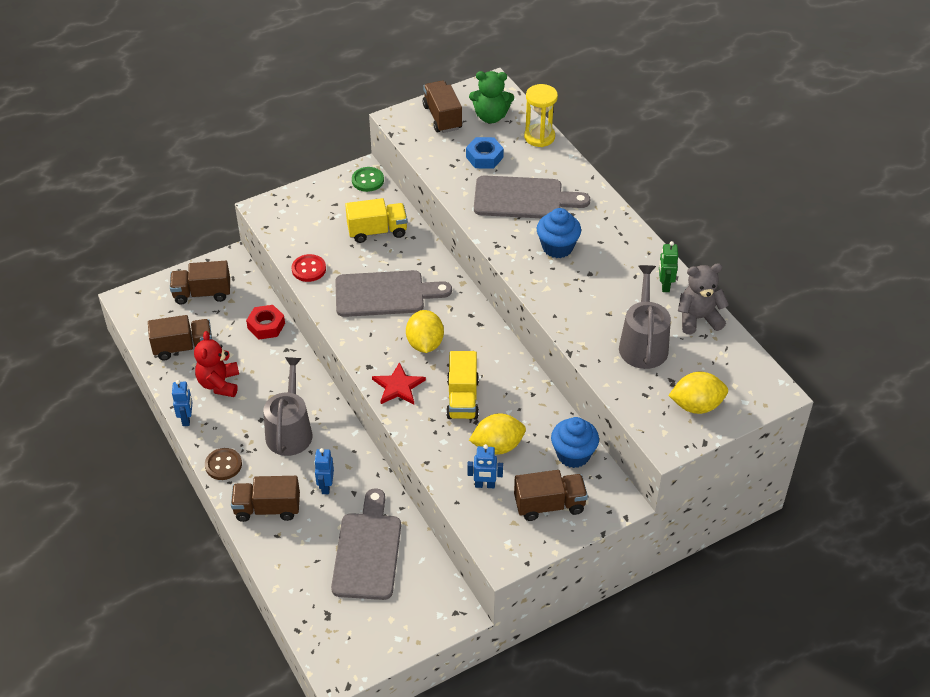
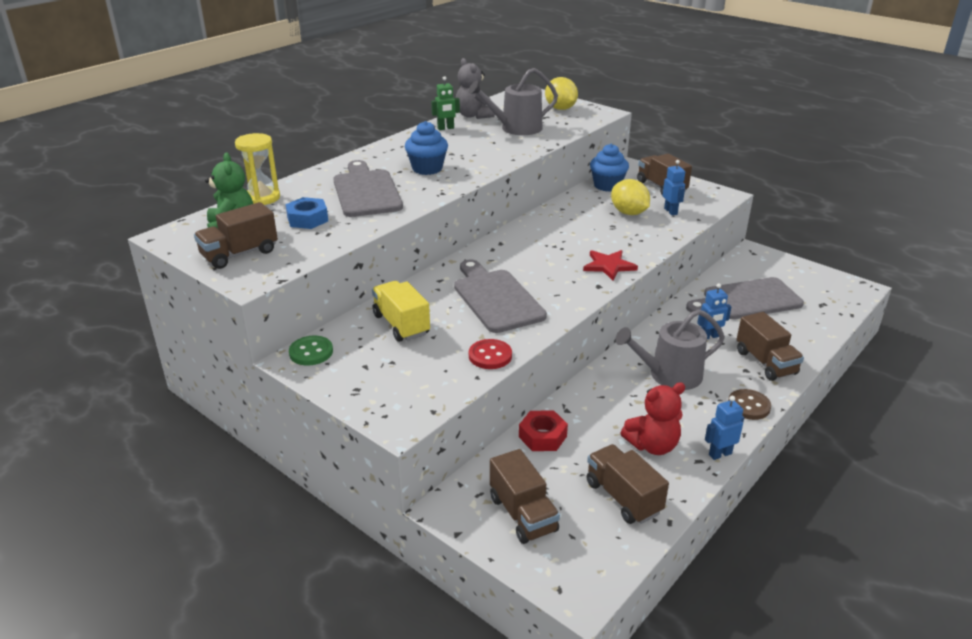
camera: 110 degrees left, 15 degrees down
yellow lemon [406,310,444,353] -> none
yellow truck [446,351,479,419] -> none

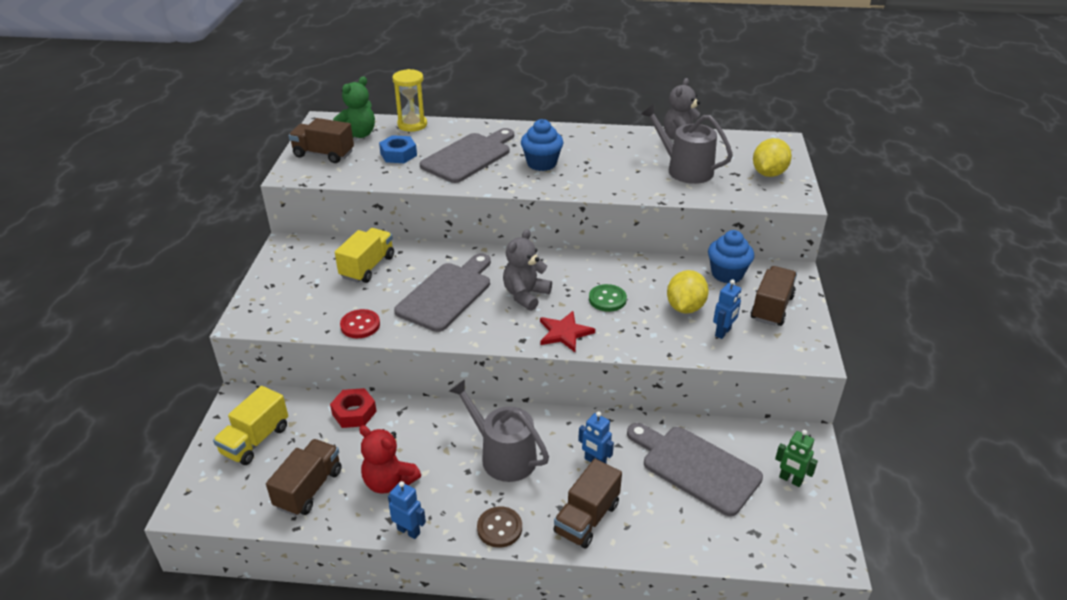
camera: 55 degrees right, 5 degrees up
green button [289,336,333,365] -> green button moved to [589,284,627,312]
green robot [431,76,460,130] -> green robot moved to [775,430,818,487]
brown truck [490,449,560,544] -> yellow truck [213,386,288,465]
none -> grey teddy bear [503,229,552,311]

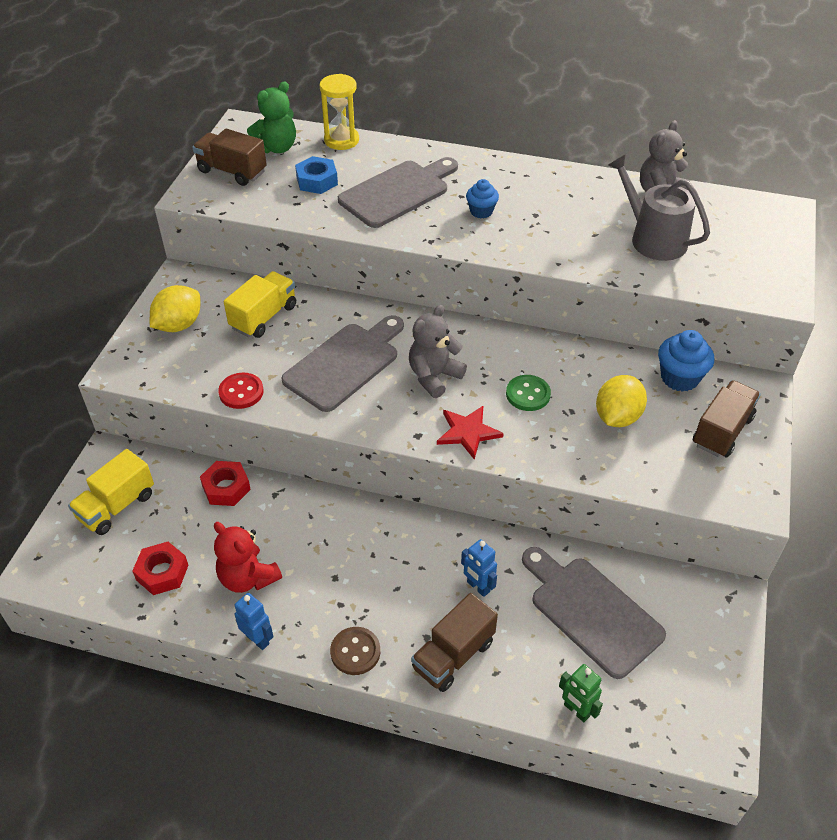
camera: 10 degrees right, 10 degrees up
brown truck [266,439,342,516] -> red nut [132,542,189,595]
grey watering can [449,379,549,482] -> none
blue cupcake [521,119,564,171] -> blue cupcake [466,179,499,218], size x0.64
blue robot [713,279,741,339] -> none
yellow lemon [753,138,792,177] -> yellow lemon moved to [150,285,201,332]
green robot [775,430,818,487] -> green robot moved to [559,664,603,722]

